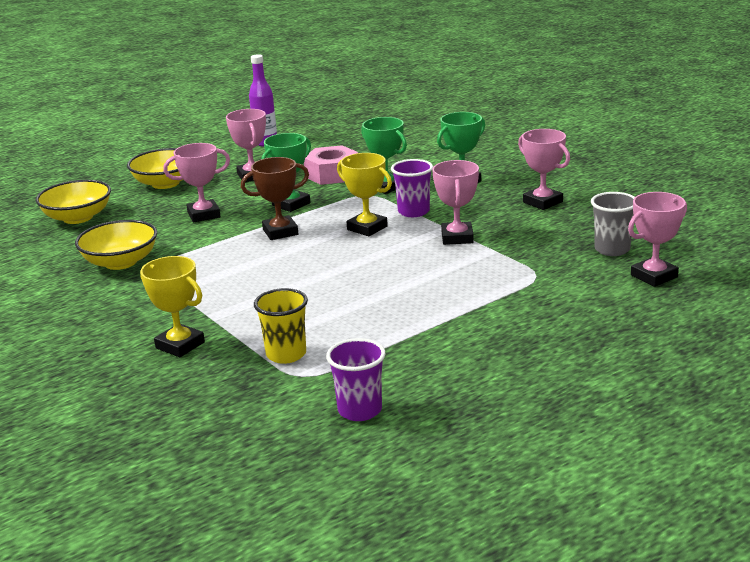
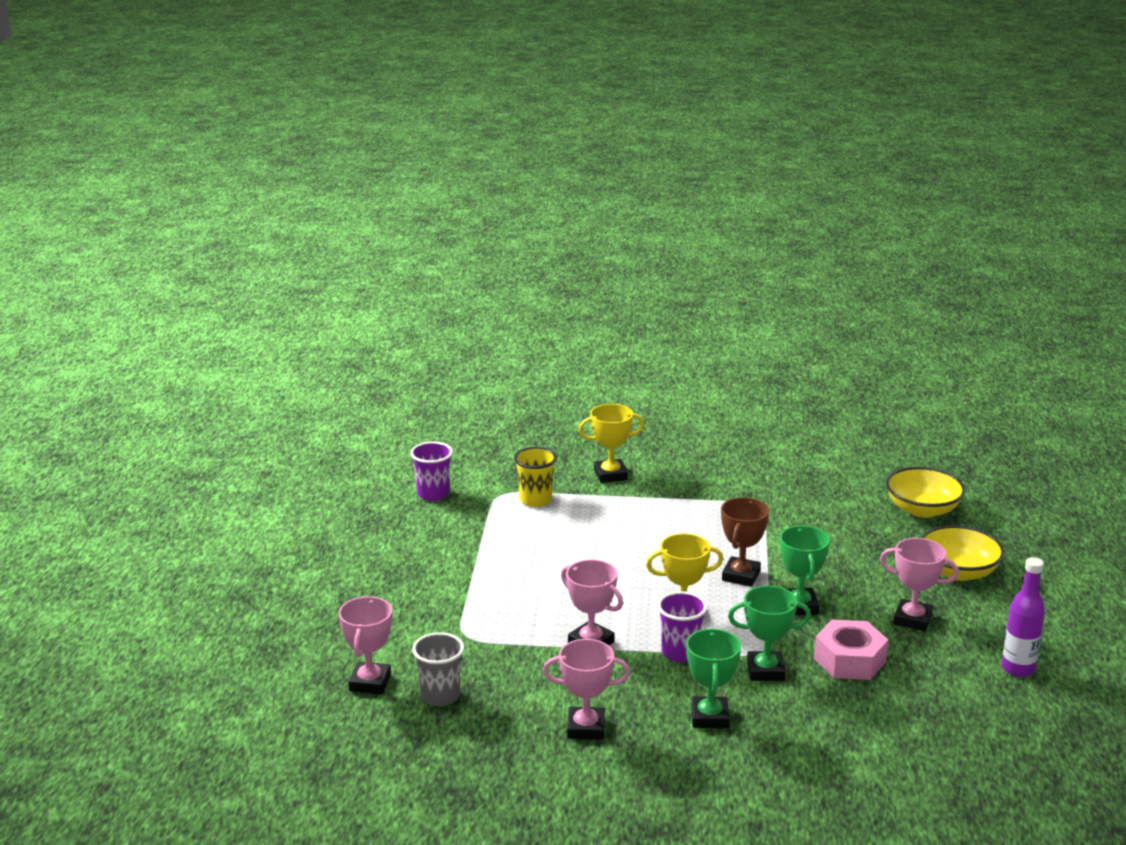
camera: 130 degrees right, 0 degrees up
yellow bowl [75,220,157,270] -> none
pink trophy [163,143,230,223] -> none

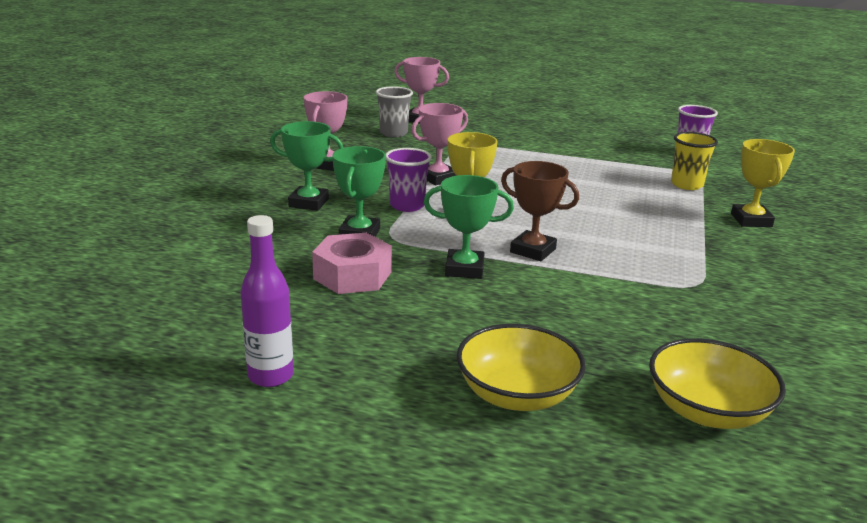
camera: 100 degrees right, 0 degrees up
pink trophy [880,538,959,631] -> none

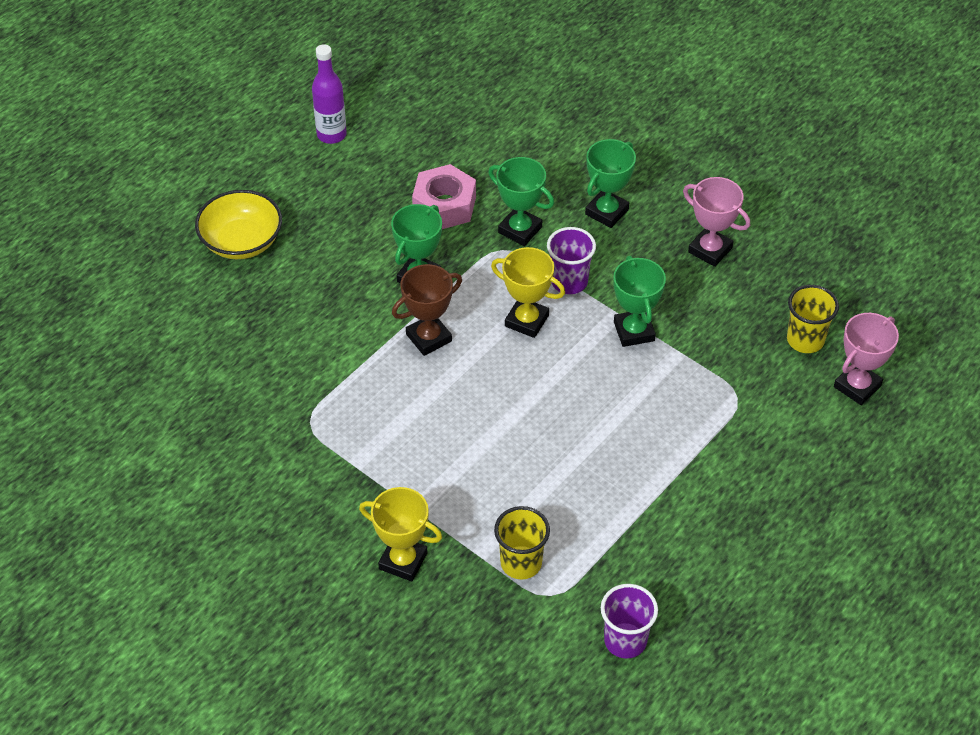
camera: 115 degrees right, 25 degrees up
grey cup [376,86,413,137] -> yellow cup [787,285,839,353]
pink trophy [411,103,468,185] -> green trophy [613,256,666,347]
yellow bowl [649,338,786,429] -> none

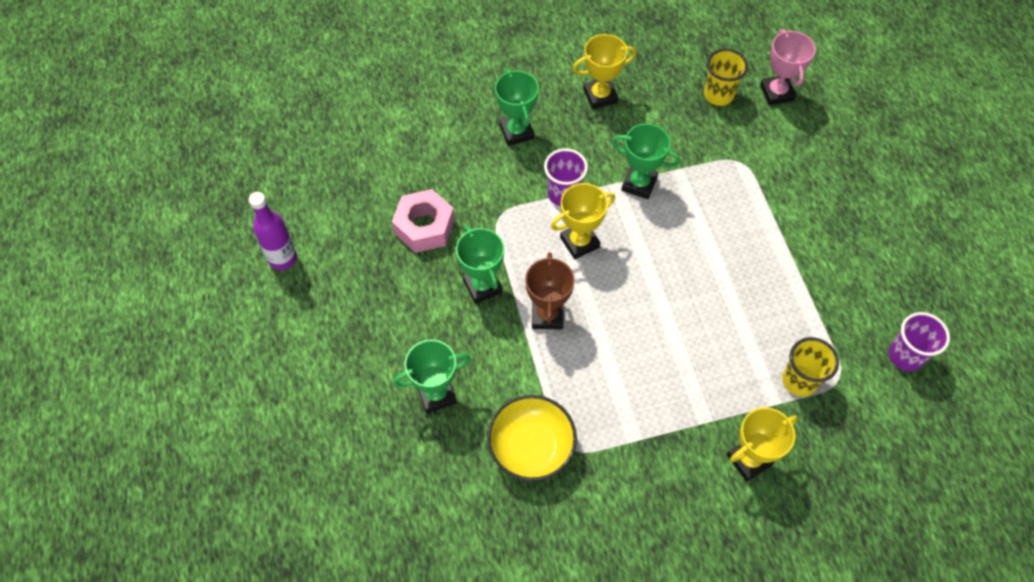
camera: 55 degrees left, 10 degrees up
yellow bowl [195,190,282,259] -> yellow bowl moved to [487,395,577,481]
green trophy [488,157,554,246] -> green trophy moved to [393,340,470,413]
pink trophy [683,177,750,267] -> yellow trophy [573,34,636,109]

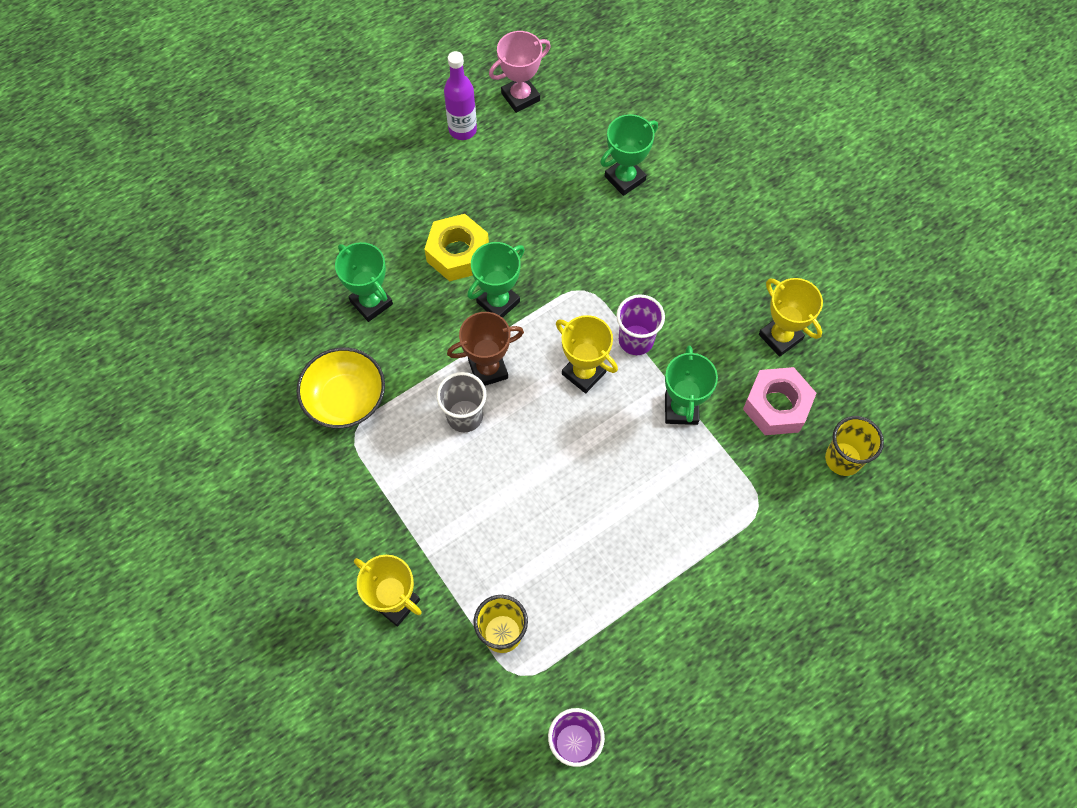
camera: 70 degrees right, 5 degrees up
pink nut [392,189,455,253] -> pink nut moved to [743,367,817,435]
green trophy [495,69,539,146] -> green trophy moved to [600,114,658,196]
pink trophy [760,29,816,105] -> pink trophy moved to [489,31,551,113]
none -> yellow nut [424,214,489,281]
none -> grey cup [436,372,487,432]

